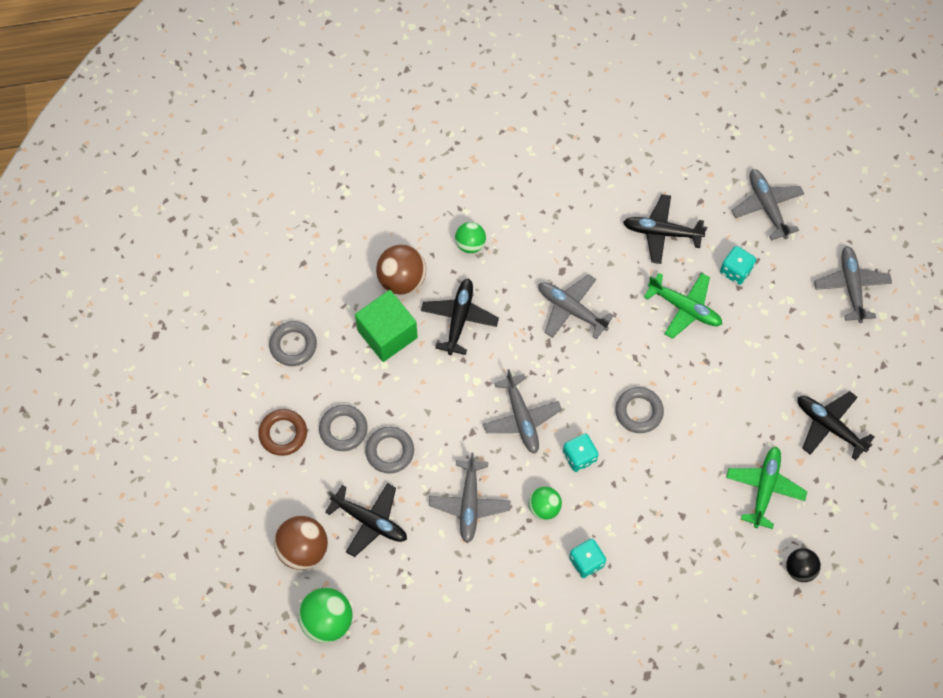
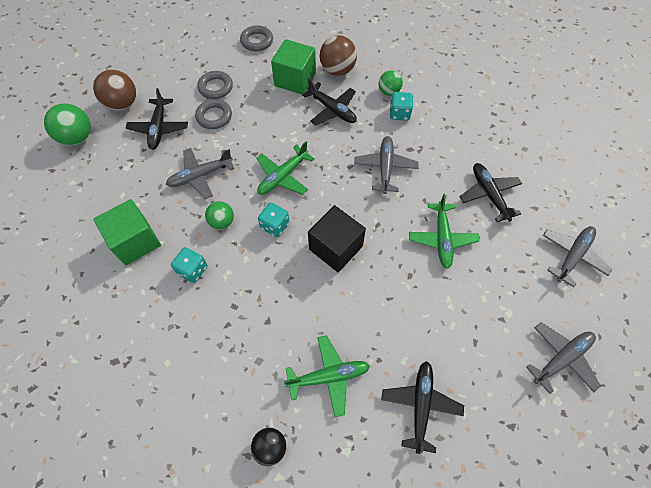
camera: 60 degrees right, 5 degrees down
brown ring [258,409,307,456] -> none
black plane [421,278,499,355] -> black plane turned 60 degrees clockwise [302,78,357,125]
grey plane [483,369,562,454] -> green plane [256,141,315,195]
grey ring [615,387,664,433] -> black cube [308,205,366,272]
turquoise dice [720,246,756,285] -> turquoise dice moved to [390,92,413,121]
none -> green cube [93,199,161,265]

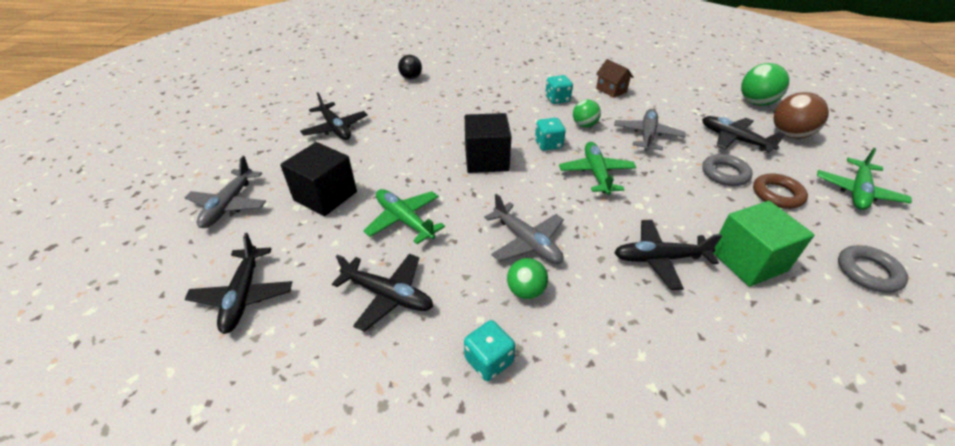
camera: 135 degrees right, 20 degrees down
green cube [93,199,161,265] -> brown house [596,59,634,98]
grey ring [197,71,233,99] -> brown ring [753,173,808,209]
green plane [284,335,370,417] -> green plane moved to [817,148,912,210]
brown ball [320,35,357,76] -> none
green ball [379,70,403,96] -> green ball moved to [507,258,548,299]
turquoise dice [390,92,413,121] -> turquoise dice moved to [464,320,516,381]
grey plane [543,226,612,287] -> black plane [185,233,292,334]
none -> black cube [280,142,357,216]

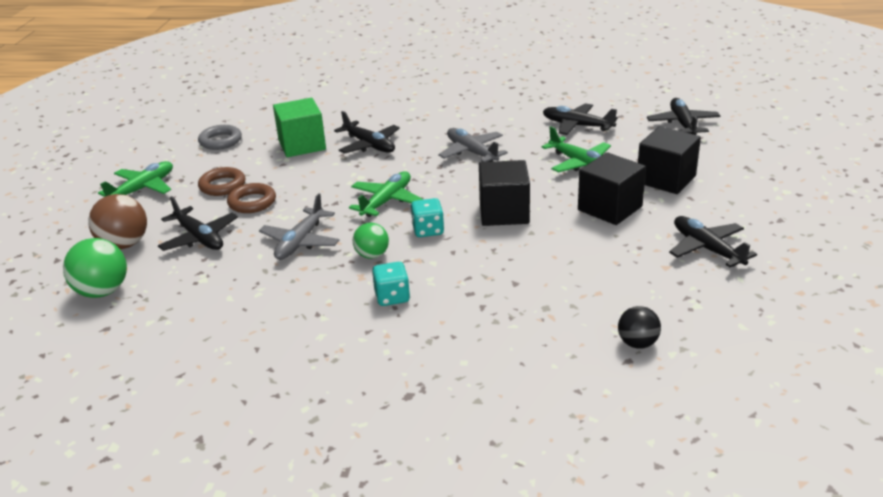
camera: 175 degrees left, 10 degrees down
grey plane [185,156,266,228] -> none
turquoise dice [464,320,516,381] -> none
green ball [507,258,548,299] -> none
green plane [559,142,636,195] -> green plane turned 150 degrees counterclockwise [349,171,424,217]
brown house [596,59,634,98] -> none
black plane [614,220,722,290] -> black plane turned 45 degrees clockwise [334,111,400,154]
grey ring [702,154,753,186] -> brown ring [227,183,276,213]
none -> black cube [578,152,646,225]

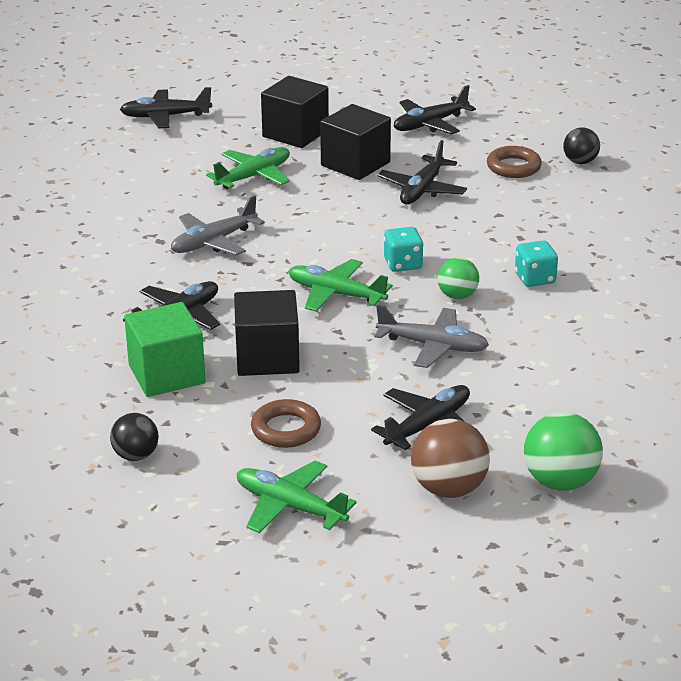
camera: 95 degrees left, 0 degrees up
grey ring [198,125,242,150] -> black ball [110,413,159,461]
brown ring [227,183,276,213] -> brown ring moved to [487,146,542,178]
black cube [479,160,530,226] -> black cube moved to [234,290,300,376]
black plane [543,103,618,135] -> black plane moved to [377,140,467,205]

